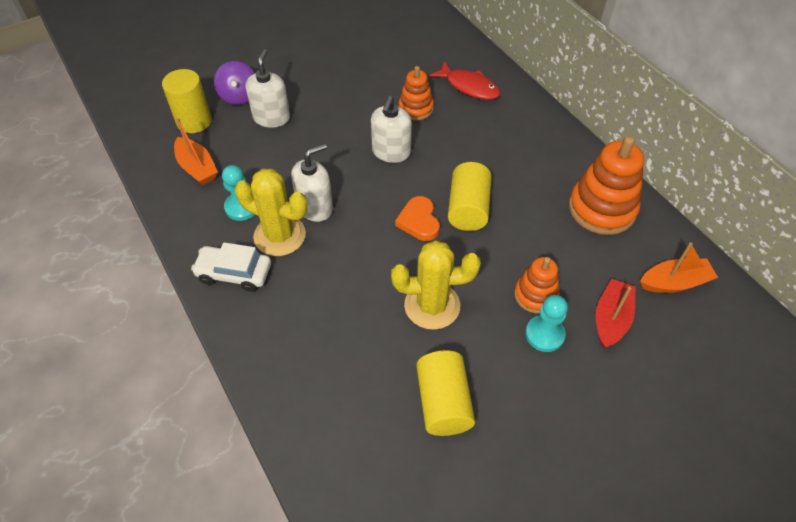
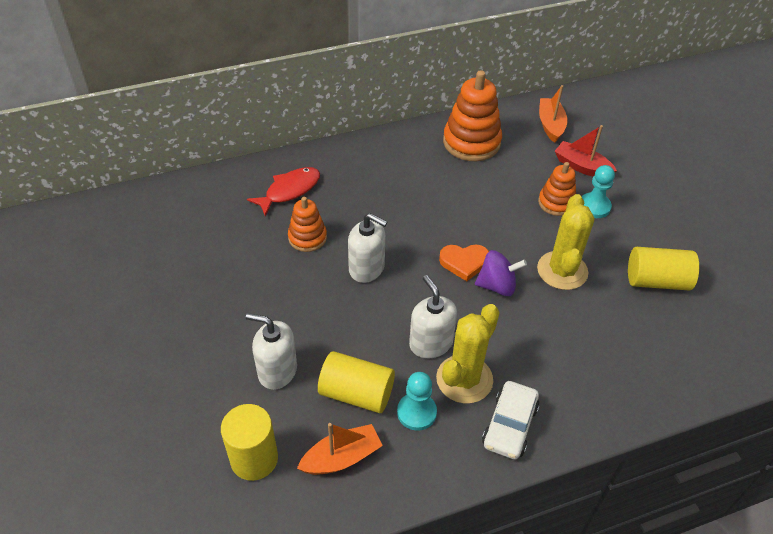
camera: 80 degrees left, 5 degrees down
purple spinning top [214,61,255,105] -> purple spinning top moved to [475,250,527,296]
yellow cylinder [448,162,492,231] -> yellow cylinder moved to [318,351,395,413]

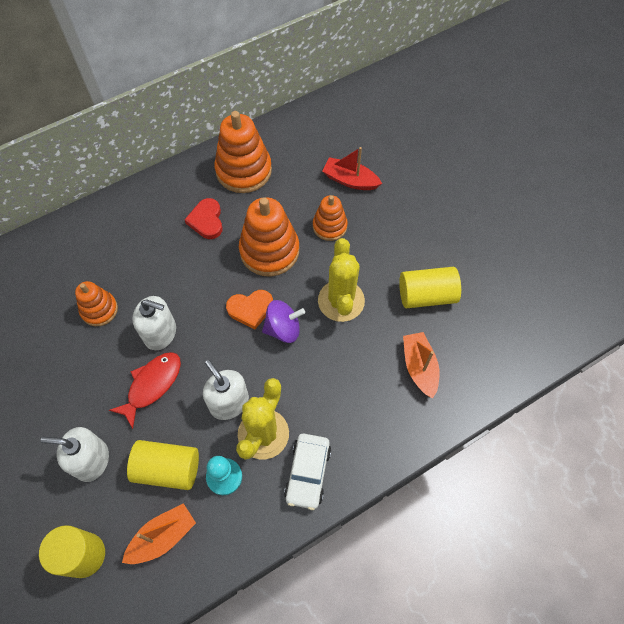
camera: 10 degrees left, 15 degrees up
red fish [247,167,320,216] -> red fish moved to [109,352,181,429]
orange boat [539,85,568,143] -> orange boat moved to [403,332,440,399]
turquoise pawn [581,165,615,218] -> none
none -> red heart [185,198,223,239]
none -> orange stacking toy [239,197,299,277]

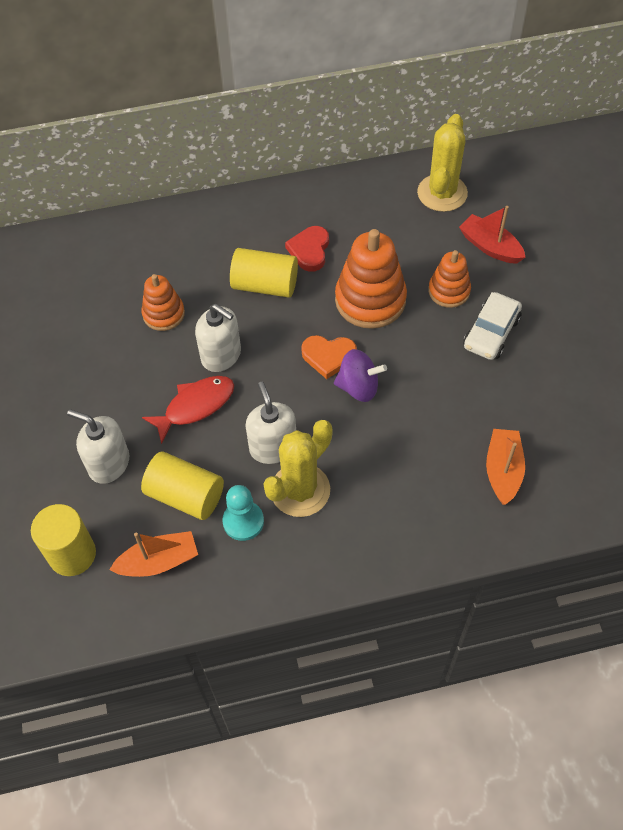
camera: 20 degrees right, 5 degrees down
orange stacking toy [214,111,272,193] -> none
white car [284,434,331,510] -> white car moved to [463,292,522,360]
yellow cactus [318,238,365,322] -> yellow cactus moved to [417,114,468,212]
yellow cylinder [399,267,461,308] -> yellow cylinder moved to [230,248,298,298]

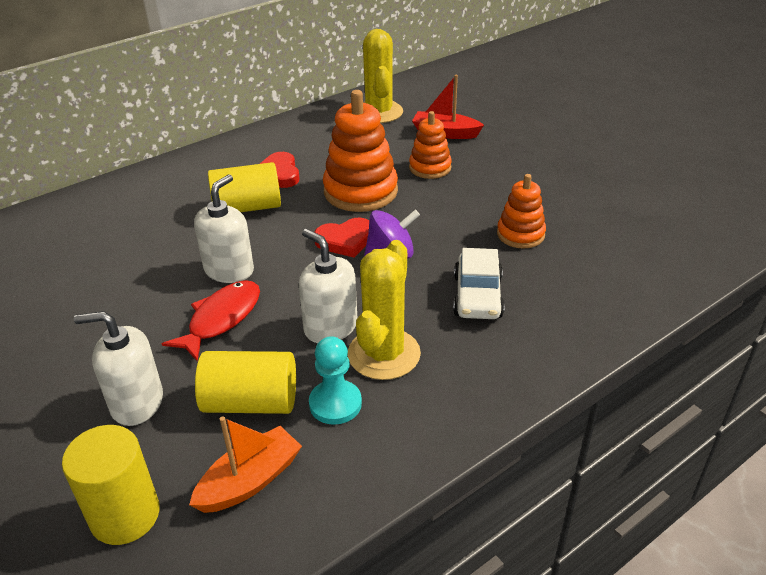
camera: 25 degrees left, 20 degrees down
orange stacking toy [142,274,185,331] -> orange stacking toy moved to [497,174,546,249]
white soap dispenser [195,304,241,372] -> white soap dispenser turned 75 degrees counterclockwise [194,174,254,283]
orange heart [301,335,357,379] -> red heart [315,218,369,258]
white car [463,292,522,360] -> white car moved to [453,248,505,319]
orange boat [486,429,525,505] -> none

